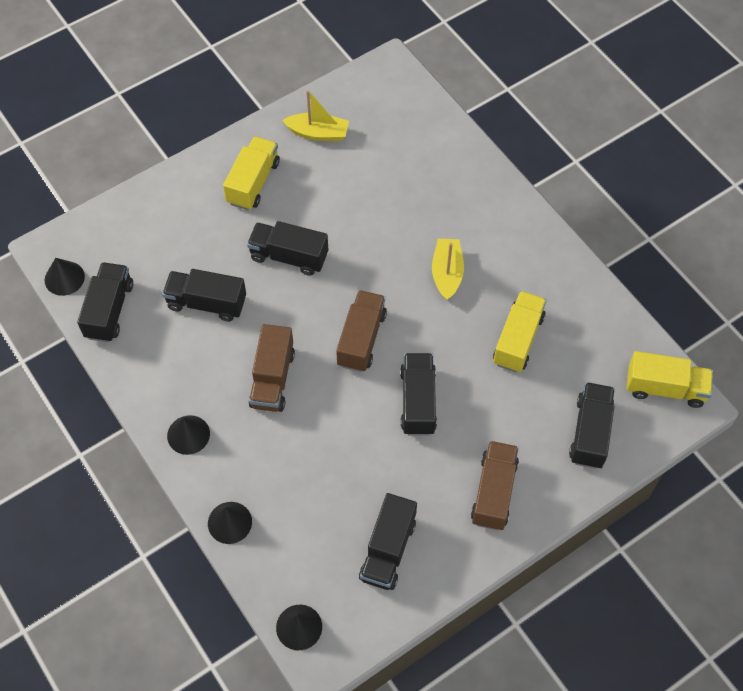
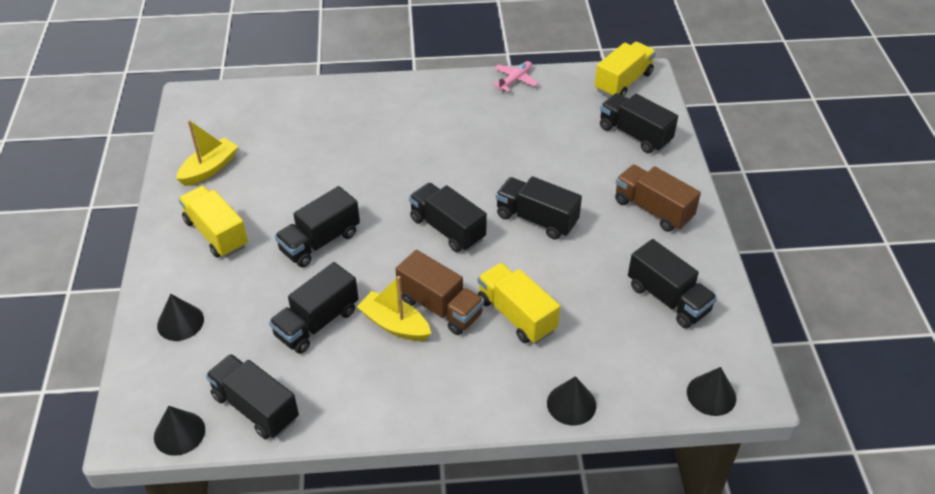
camera: 60 degrees left, 15 degrees down
black cone [167,415,210,455] -> black cone moved to [157,294,204,341]
brown truck [336,290,387,372] -> black truck [409,183,487,252]
yellow boat [432,239,464,301] -> yellow boat moved to [357,276,431,341]
yellow truck [493,291,547,372] -> yellow truck moved to [478,263,560,344]
none -> pink plane [492,61,538,92]

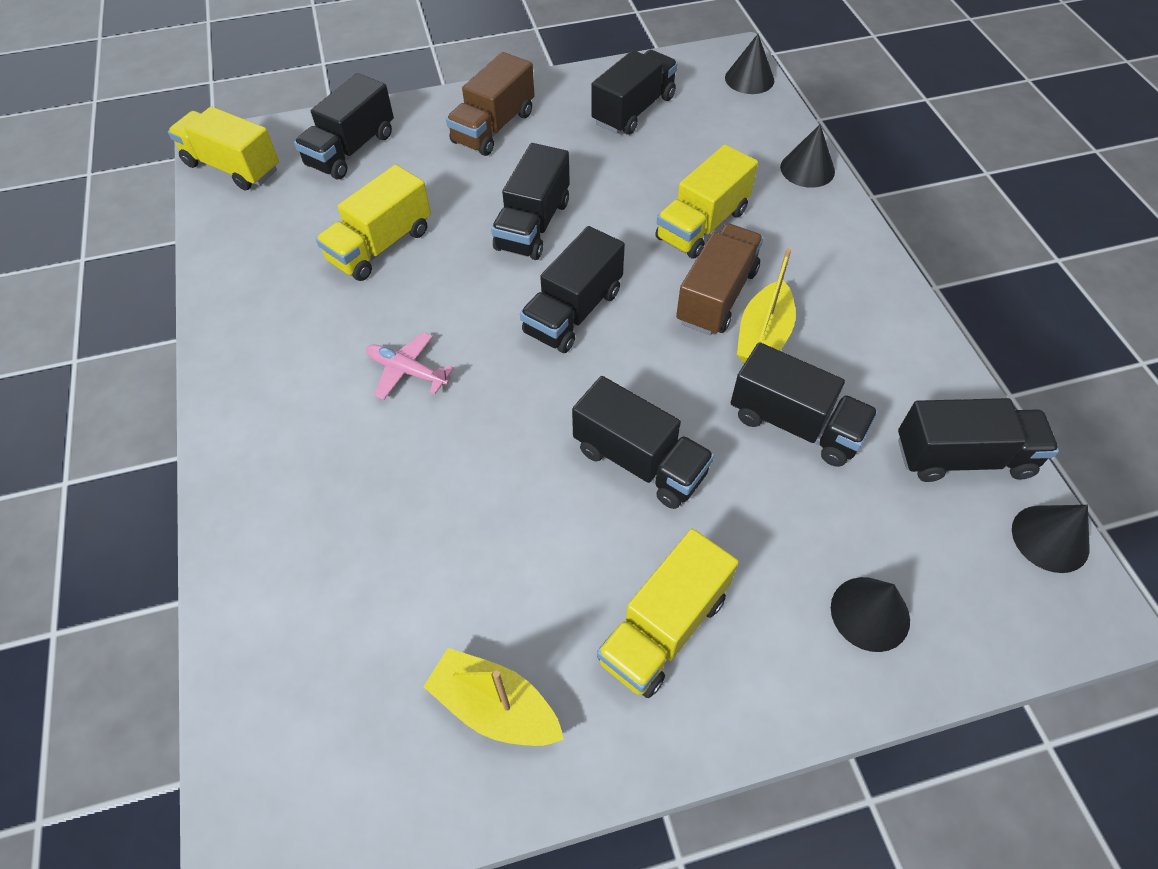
camera: 100 degrees left, 10 degrees up
black truck [206,354,299,439] -> black truck turned 120 degrees counterclockwise [898,398,1059,482]
pink plane [492,61,538,92] -> pink plane moved to [366,332,454,400]
none -> yellow truck [316,165,431,281]

